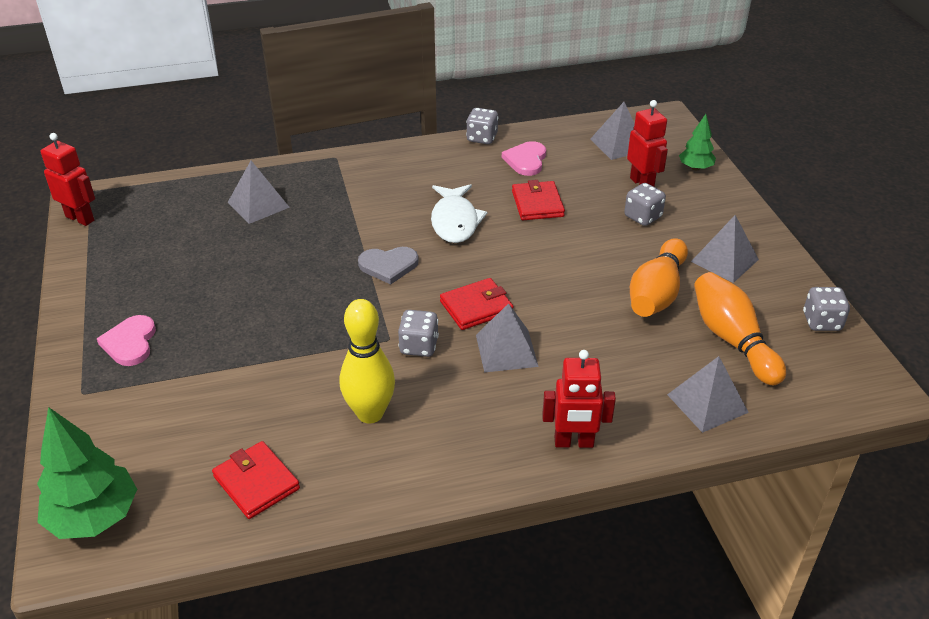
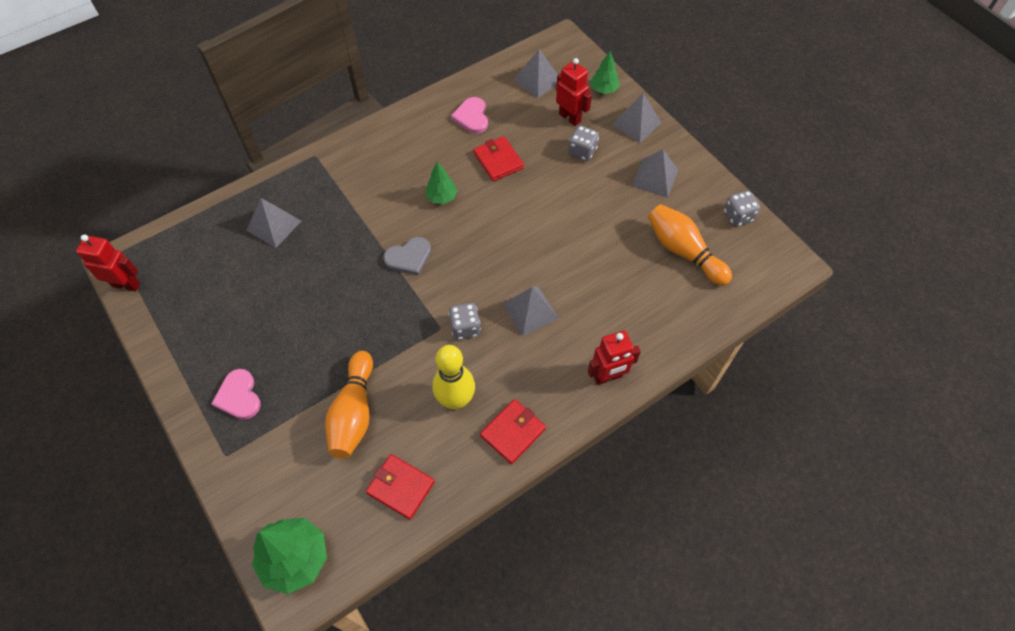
camera: 20 degrees left, 20 degrees up
white fish [431,184,487,243] -> green tree [425,162,457,204]
red wallet [440,278,514,330] -> red wallet moved to [480,399,546,464]
grey dice [466,108,499,144] -> none
orange bowling pin [630,238,688,317] -> orange bowling pin moved to [325,351,373,459]
grey pyramid [667,356,749,433] -> grey pyramid moved to [611,93,662,143]

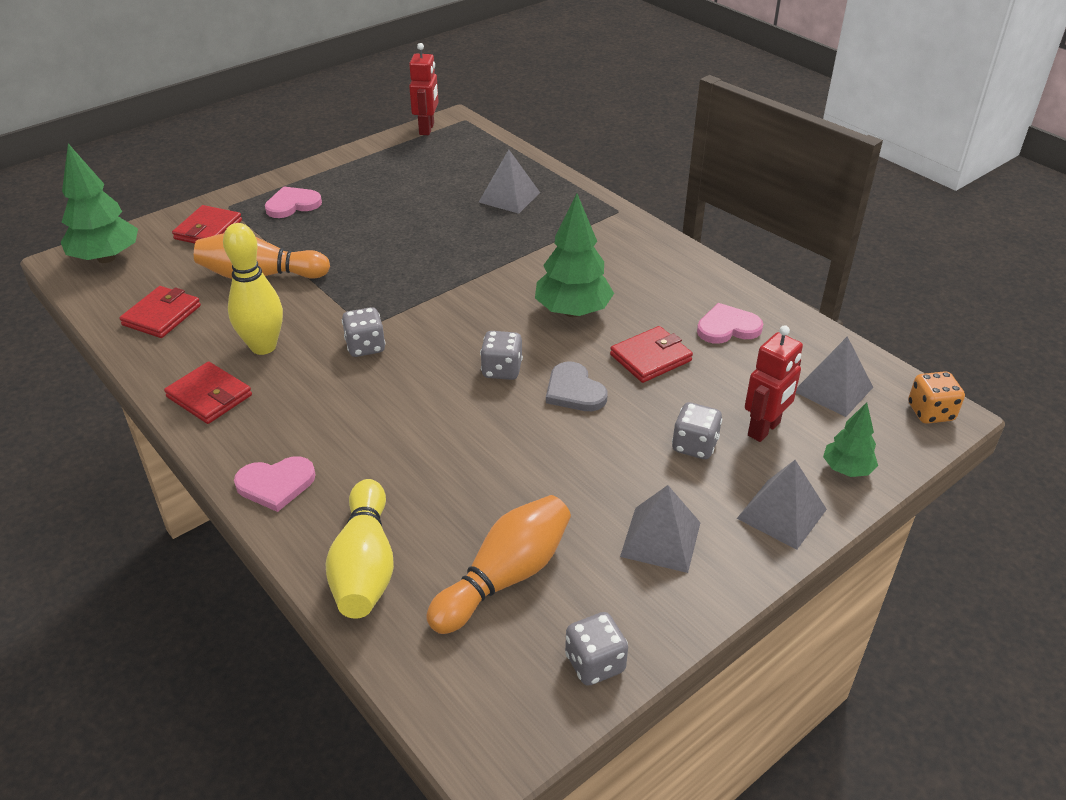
camera: 85 degrees right, 20 degrees down
grey heart [383,237,431,276] -> grey heart moved to [546,362,608,411]
green tree [425,162,457,204] -> green tree [535,194,614,317], size x1.77
grey pyramid [503,287,559,336] -> none
red robot [588,330,641,385] -> pink heart [234,457,316,512]
none -> red wallet [172,205,242,244]
none -> yellow bowling pin [326,479,394,619]
none -> grey dice [480,331,523,380]
none -> orange dice [908,371,965,424]

